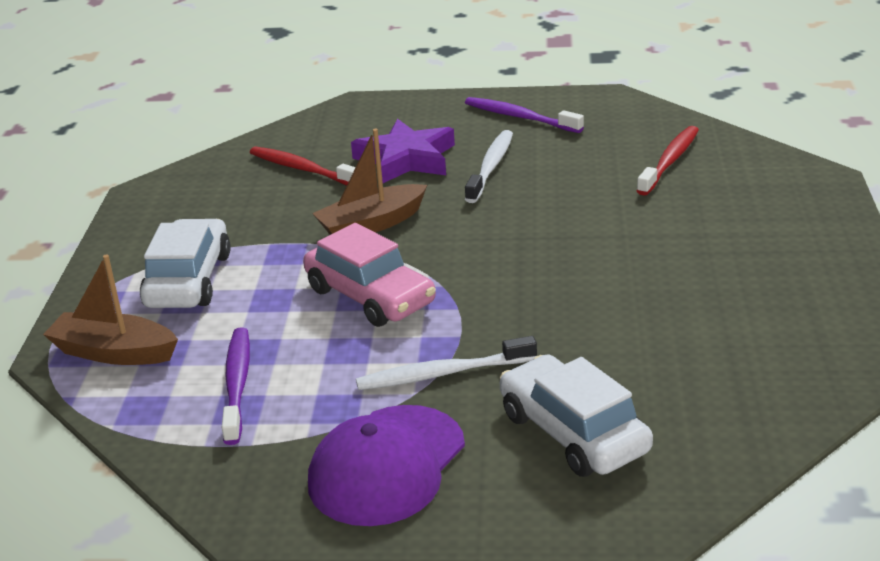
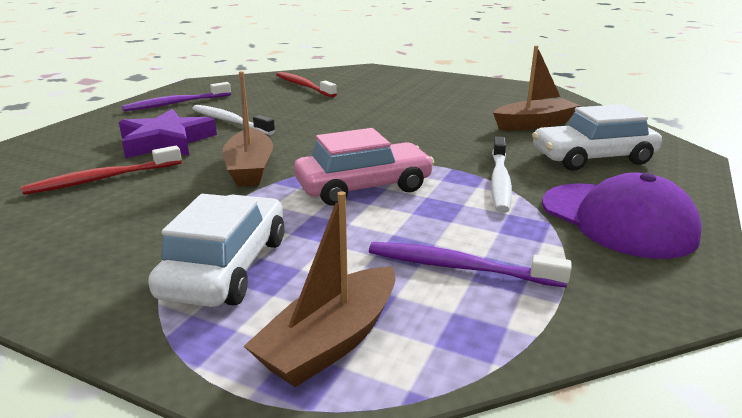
camera: 70 degrees left, 5 degrees down
white car [140,219,231,308] -> white car turned 75 degrees clockwise [148,194,284,307]
none -> brown boat [493,45,580,130]

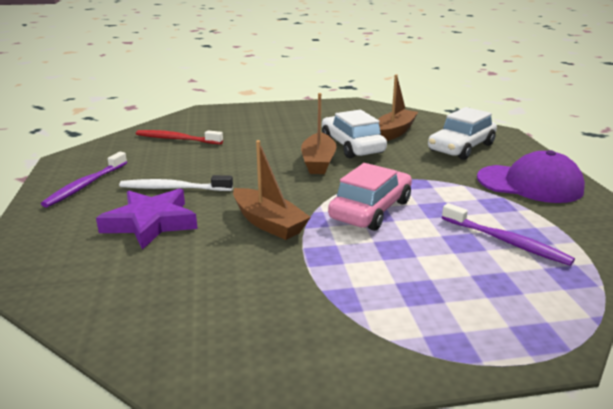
camera: 35 degrees left, 0 degrees up
red toothbrush [21,146,182,195] -> none
white car [148,194,284,307] -> white car moved to [322,110,387,158]
brown boat [244,191,396,387] -> brown boat moved to [301,93,337,174]
purple toothbrush [369,242,571,288] -> purple toothbrush turned 120 degrees counterclockwise [442,203,575,266]
white toothbrush [491,136,512,213] -> none

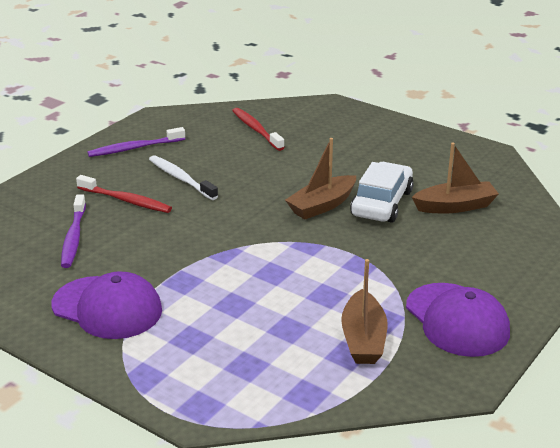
camera: 45 degrees right, 5 degrees up
purple star [96,189,198,250] -> red toothbrush [76,175,172,213]
brown boat [233,140,311,240] -> brown boat moved to [341,259,387,364]
pink car [328,163,412,231] -> none
white car [428,107,497,160] -> none
purple toothbrush [442,203,575,266] -> purple toothbrush moved to [61,194,86,268]
none -> purple cap [52,271,162,339]

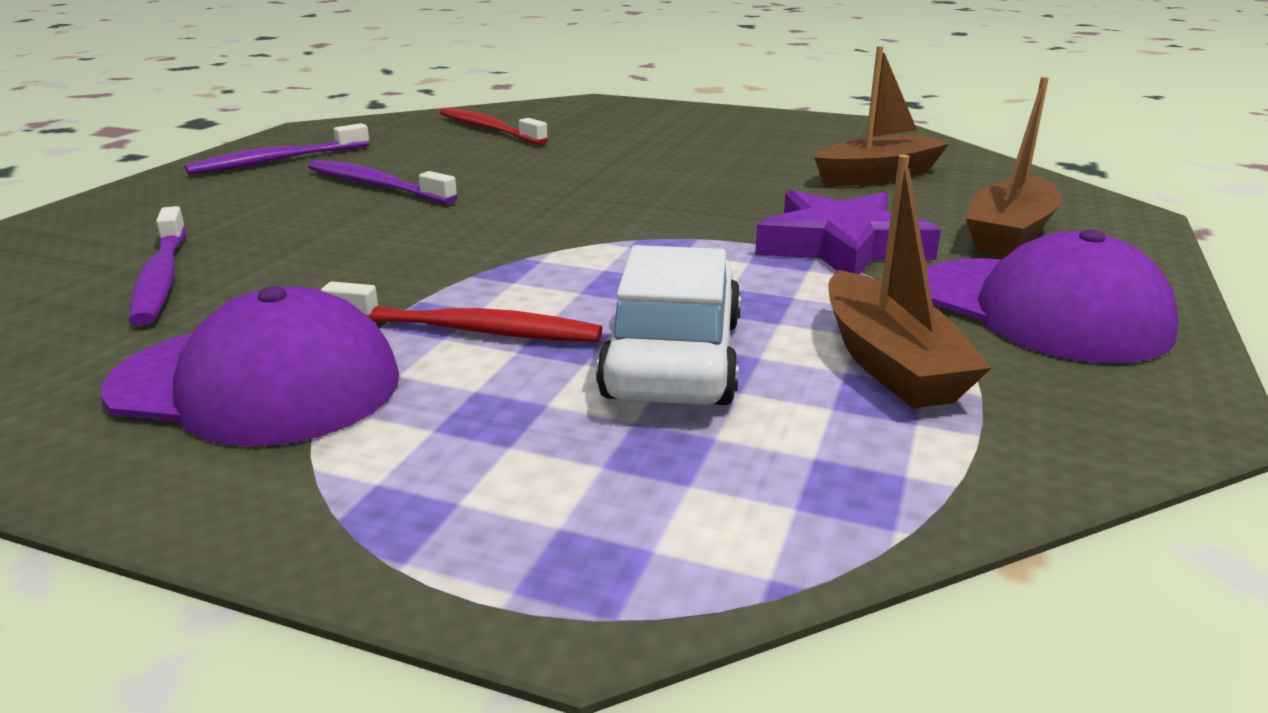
camera: 15 degrees left, 5 degrees down
red toothbrush [76,175,172,213] -> red toothbrush moved to [321,282,602,342]
white toothbrush [149,155,218,200] -> purple toothbrush [308,160,457,204]
brown boat [285,138,356,219] -> brown boat moved to [966,77,1062,256]
white car [350,162,414,223] -> white car moved to [596,245,741,405]
none -> purple star [755,190,941,274]

